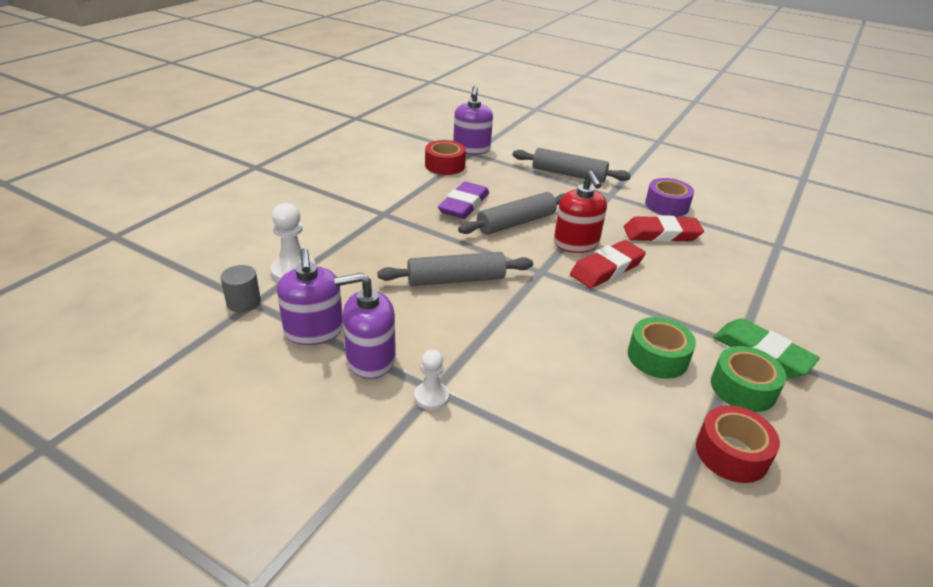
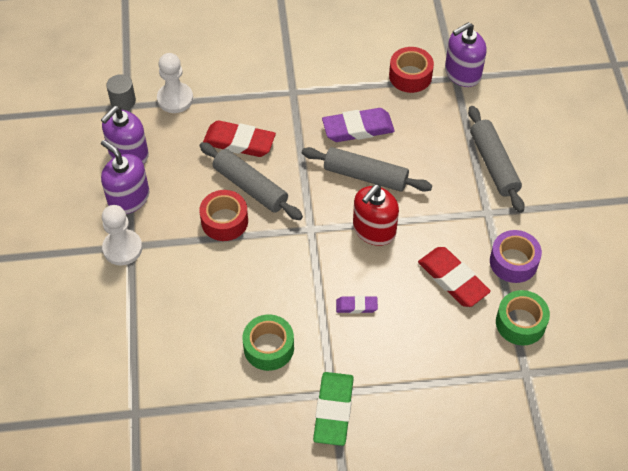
camera: 55 degrees right, 20 degrees up
white pawn [414,349,449,410] -> white pawn [102,205,142,266], size x1.57
red eraser [570,240,646,288] -> red eraser moved to [203,120,276,157]
red tape [696,405,780,483] -> red tape moved to [199,190,248,241]
green tape [711,346,786,412] -> green tape moved to [496,290,550,346]
none -> purple eraser [336,296,378,313]

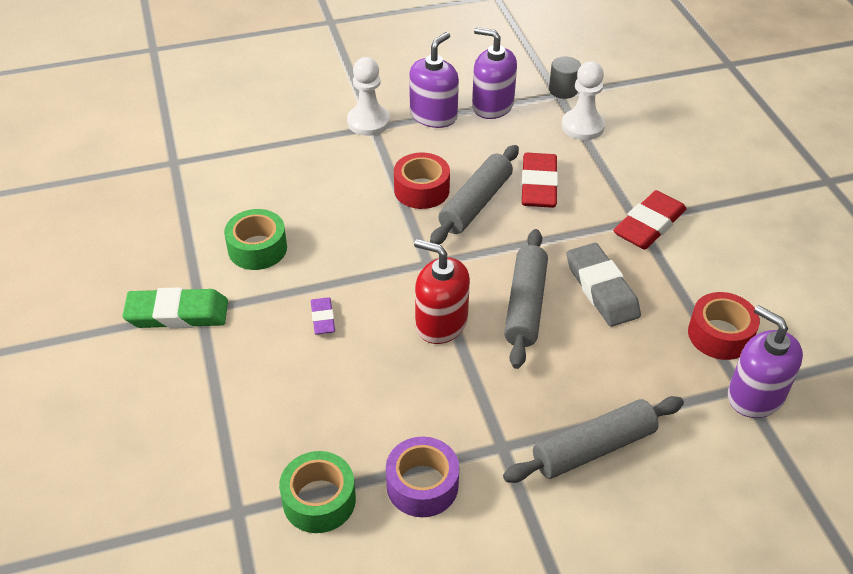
camera: 80 degrees right, 10 degrees down
purple eraser [322,108,395,142] -> grey eraser [567,243,641,327]
red eraser [418,247,491,307] -> red eraser moved to [613,190,687,250]

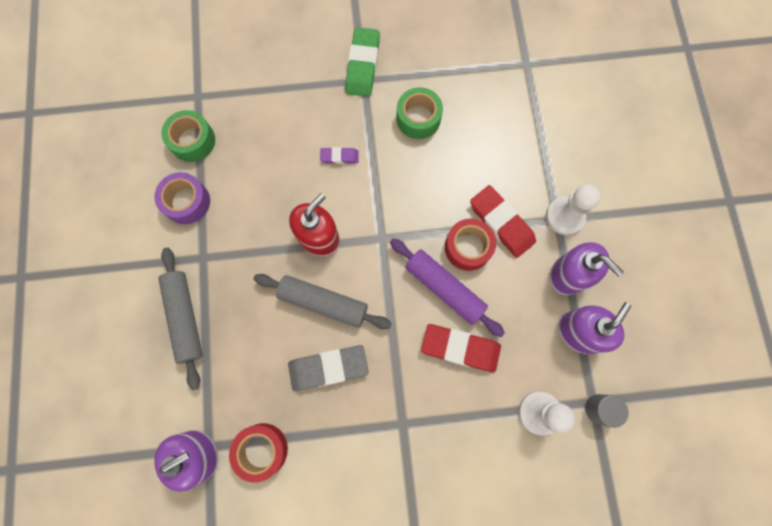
camera: 100 degrees right, 30 degrees up
grey rolling pin [430,145,519,244] -> purple rolling pin [390,238,505,337]
red eraser [613,190,687,250] -> red eraser moved to [470,185,536,258]

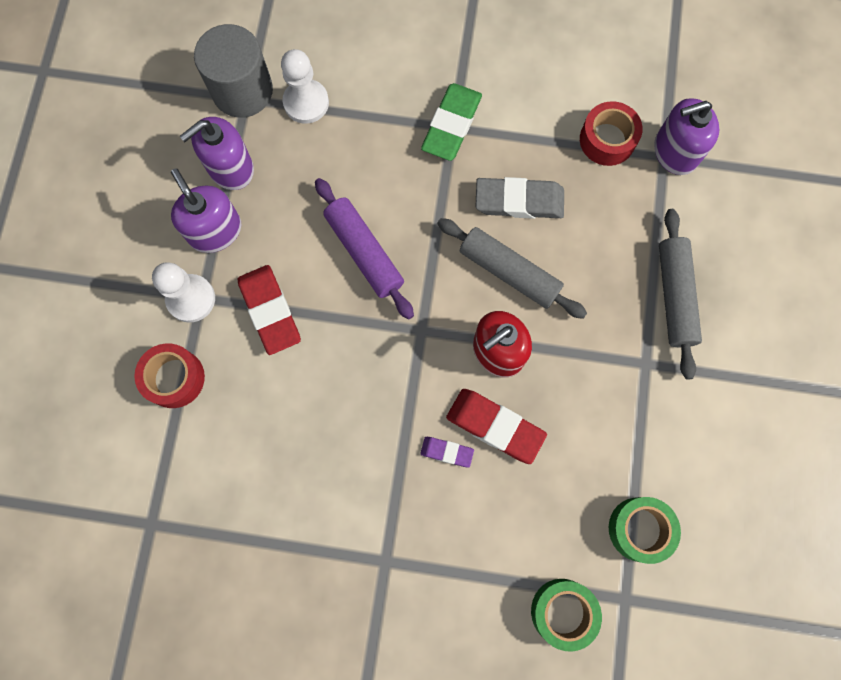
camera: 165 degrees left, 0 degrees up
purple tape [154,172,210,224] -> none
green eraser [345,27,380,97] -> green eraser moved to [421,83,482,161]
green tape [396,87,443,139] -> green tape moved to [531,579,602,652]
red eraser [421,324,501,373] -> red eraser moved to [446,389,547,464]
red tape [445,219,496,271] -> red tape moved to [134,343,205,408]
grey cylinder [585,394,629,428] -> grey cylinder [194,24,273,118], size x1.92

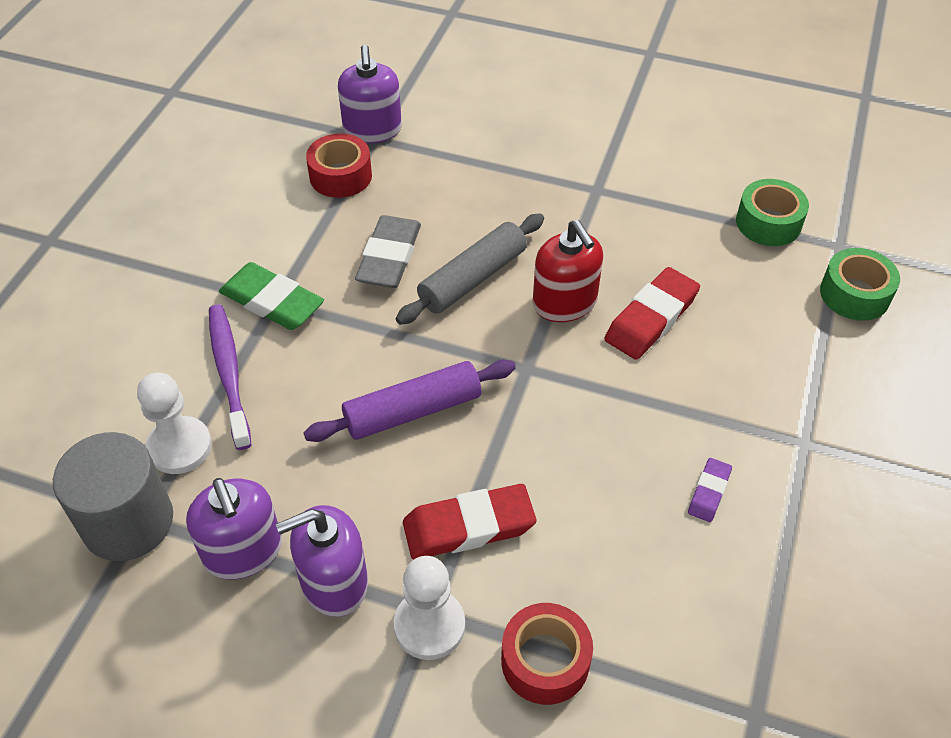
camera: 80 degrees left, 25 degrees down
purple eraser [420,437,474,468] -> purple eraser moved to [688,458,732,522]
grey rolling pin [659,209,702,380] -> none
none -> purple toothbrush [209,304,251,450]

